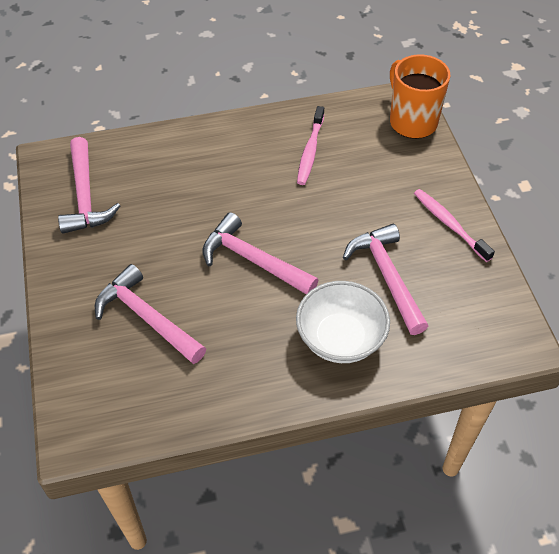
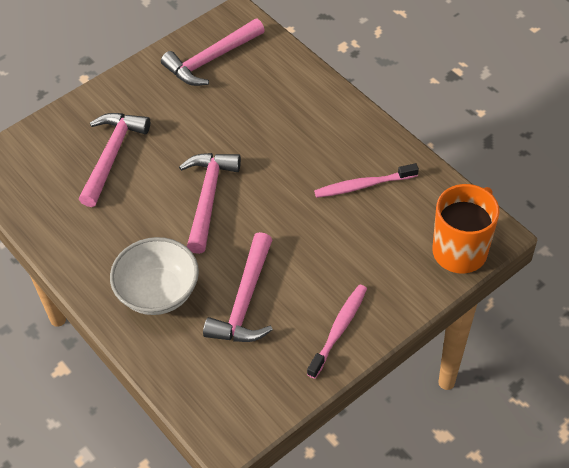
camera: 65 degrees right, 0 degrees up
pink hammer [343,224,428,335] -> pink hammer turned 150 degrees clockwise [203,232,273,342]

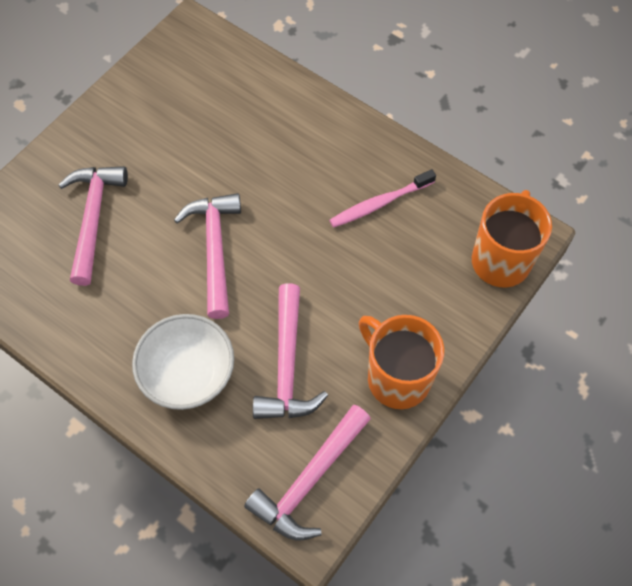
camera: 15 degrees left, 10 degrees up
pink hammer [161,19,265,86] -> pink hammer moved to [244,404,371,540]
pink toothbrush [307,284,367,379] -> orange mug [359,315,444,409]

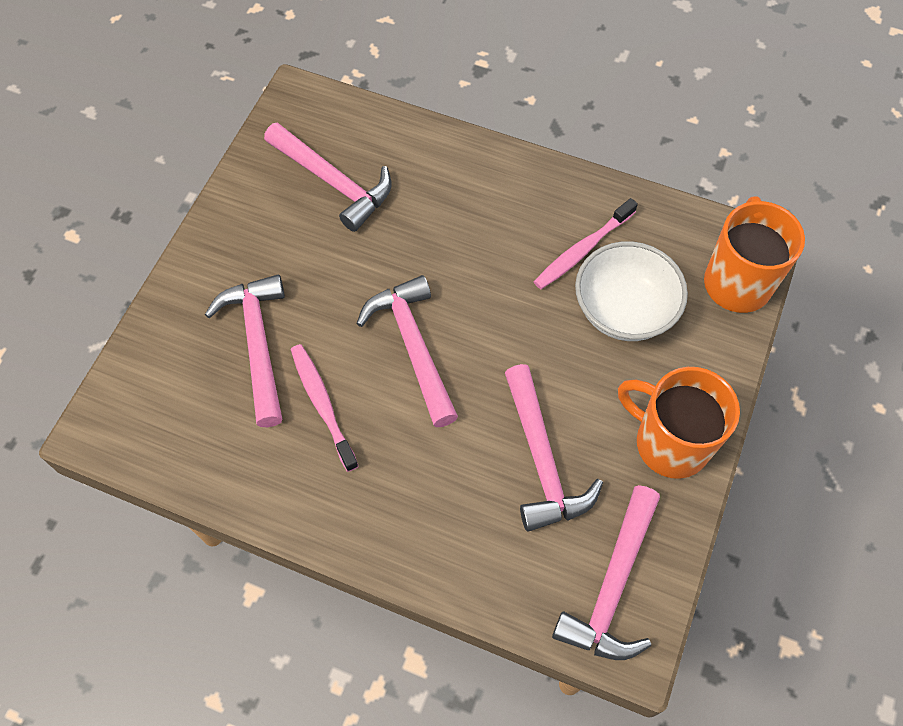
camera: 15 degrees left, 0 degrees up
white bowl [132,314,234,410] -> white bowl moved to [575,241,688,341]
none -> pink hammer [264,123,392,232]
none -> pink toothbrush [291,344,359,472]

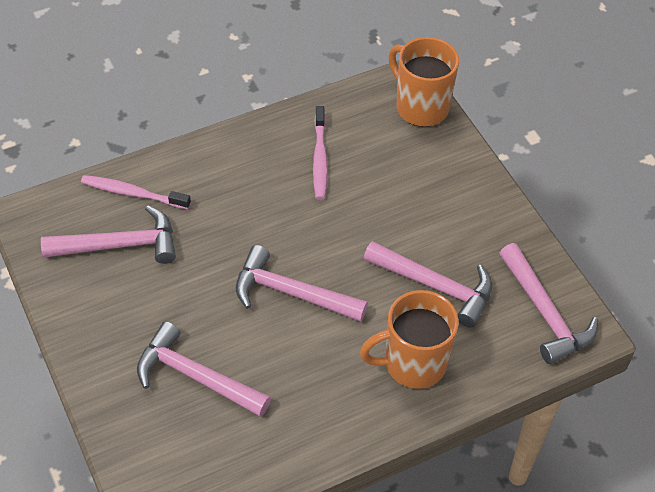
camera: 50 degrees left, 10 degrees down
pink toothbrush [291,344,359,472] -> pink toothbrush moved to [81,175,191,209]
white bowl [575,241,688,341] -> none
orange mug [618,367,740,479] -> orange mug moved to [360,290,459,389]

